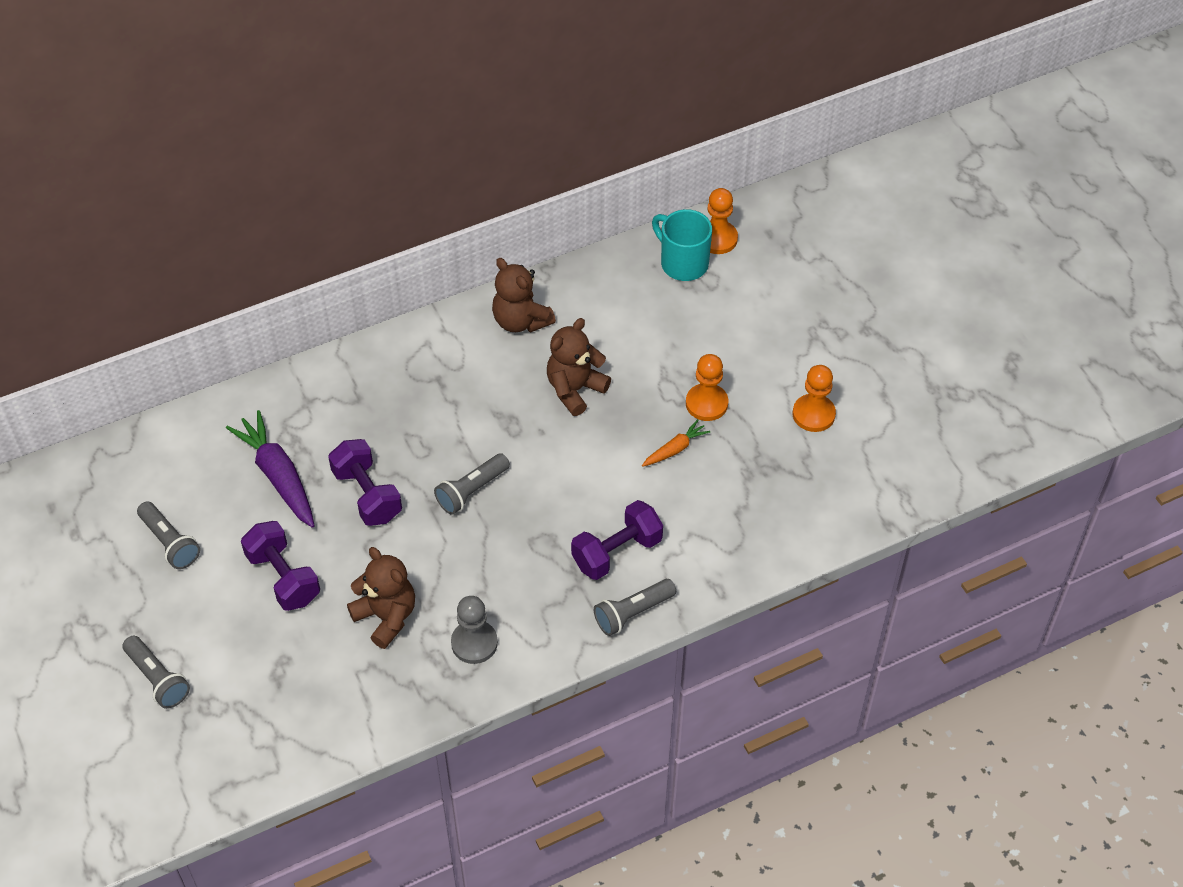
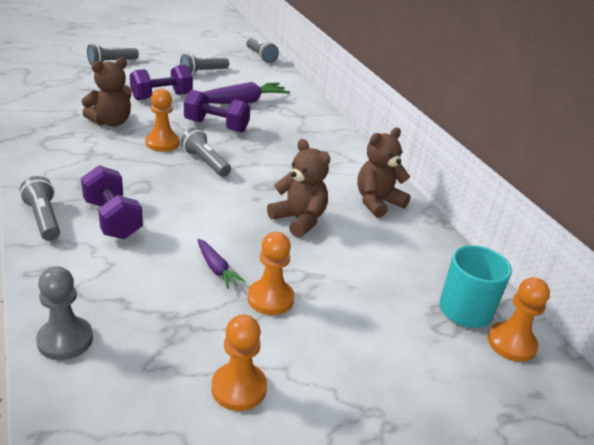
camera: 90 degrees right, 20 degrees down
purple dumbbell [328,439,402,526] -> purple dumbbell turned 45 degrees clockwise [184,90,250,133]
grey pawn [451,596,498,664] -> grey pawn moved to [36,266,93,360]
orange carrot [642,419,710,467] -> purple carrot [197,239,246,289]
none -> orange pawn [145,88,180,152]
none -> grey flashlight [246,38,279,63]

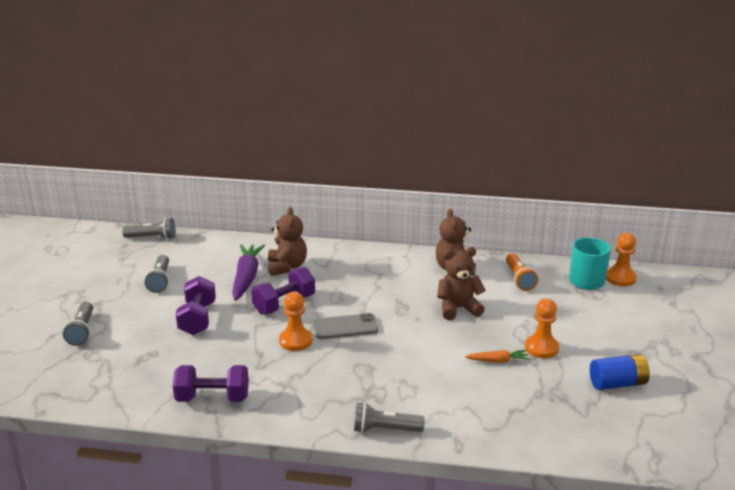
camera: 55 degrees left, 5 degrees down
grey pawn [36,266,93,360] -> none
brown teddy bear [81,57,131,127] -> brown teddy bear moved to [268,207,307,276]
purple dumbbell [81,165,143,239] -> purple dumbbell moved to [173,365,249,402]
grey flashlight [181,128,231,177] -> grey phone [314,313,378,339]
purple carrot [197,239,246,289] -> orange carrot [465,350,529,363]
orange pawn [211,315,267,411] -> blue battery [590,354,650,390]
none -> orange flashlight [506,253,538,291]

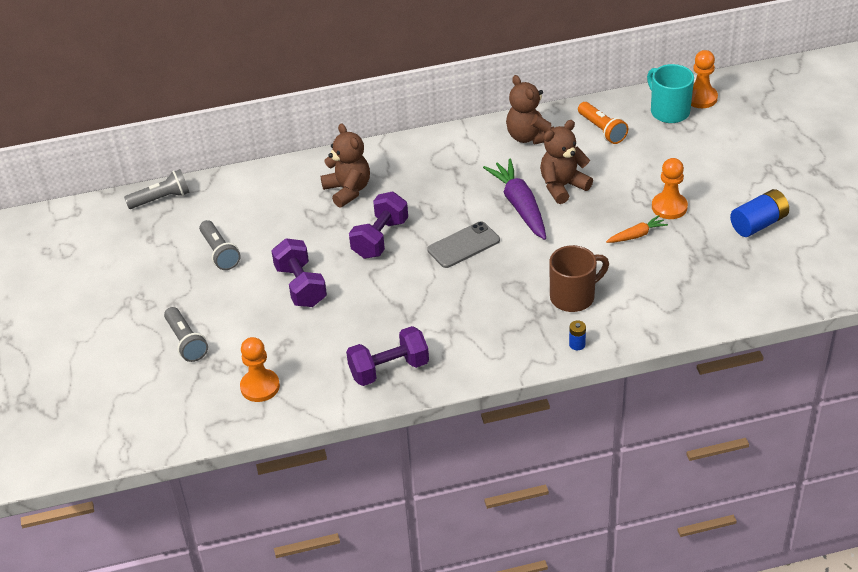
camera: 20 degrees left, 15 degrees up
purple carrot [232,244,265,301] -> purple carrot moved to [483,159,546,240]
orange pawn [279,292,312,351] -> orange pawn moved to [240,337,280,402]
grey flashlight [354,402,425,433] -> blue battery [569,320,586,350]
none -> brown mug [549,245,609,312]

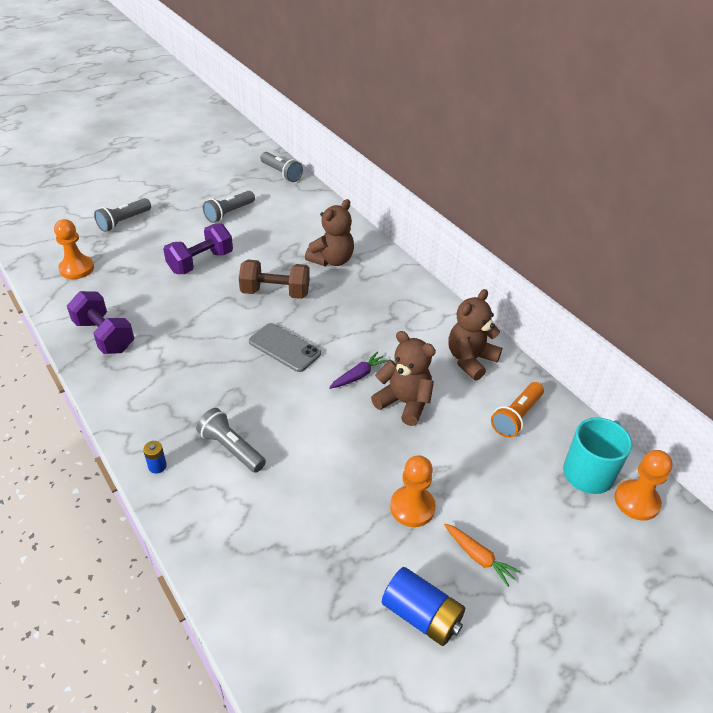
camera: 65 degrees right, 0 degrees up
purple dumbbell [349,192,408,259] -> brown dumbbell [239,260,310,299]
purple carrot [483,159,546,240] -> purple carrot [329,352,389,389], size x0.53
brown mug [549,245,609,312] -> grey flashlight [196,408,266,473]
orange carrot [606,215,668,243] -> orange carrot moved to [444,524,521,587]

